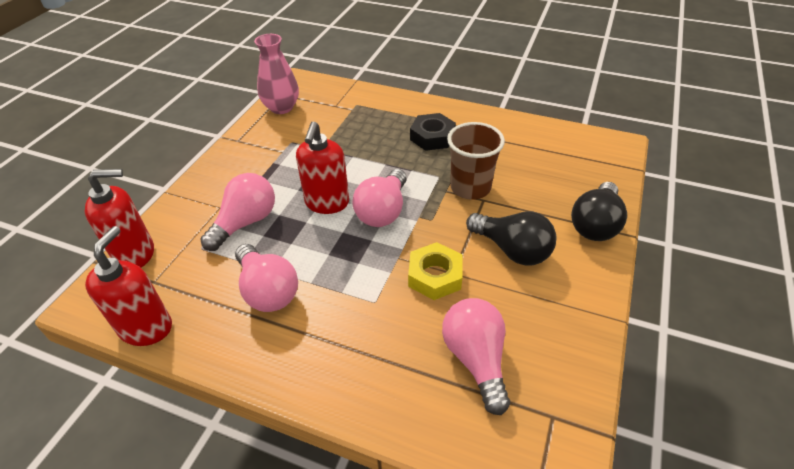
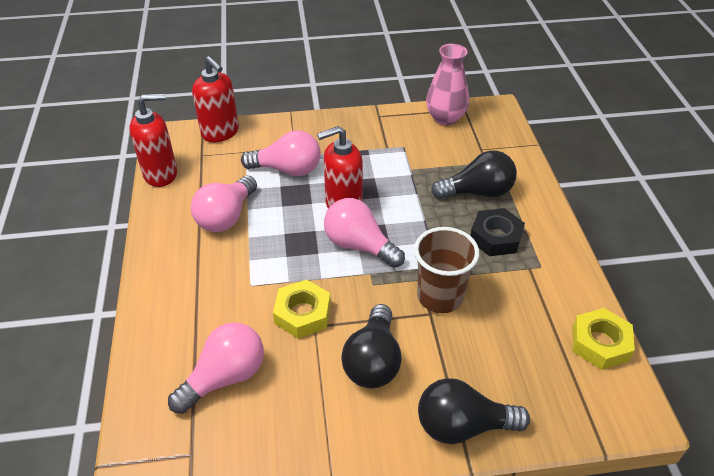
camera: 60 degrees right, 0 degrees up
pink light bulb [352,169,407,227] -> pink light bulb turned 45 degrees clockwise [324,198,405,268]
none -> black light bulb [431,150,517,199]
none -> yellow nut [573,308,635,370]

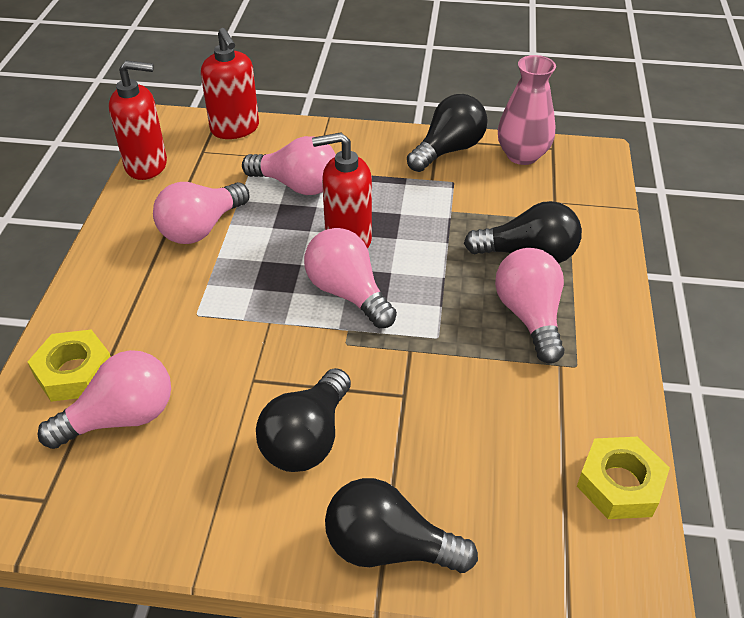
camera: 15 degrees right, 0 degrees up
yellow nut [273,279,331,339] -> yellow nut moved to [28,330,111,402]
brown cup [414,227,479,313] -> none
black nut [470,208,525,256] -> pink light bulb [495,248,564,364]
none -> black light bulb [407,94,487,172]

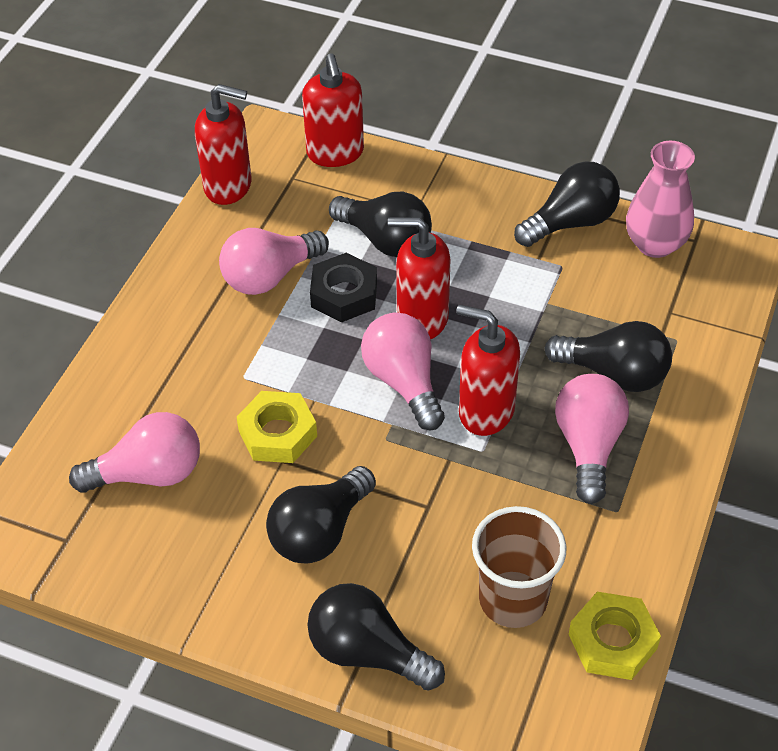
camera: 15 degrees right, 5 degrees up
yellow nut [28,330,111,402] -> yellow nut moved to [237,391,317,463]
pink light bulb [242,136,336,195] -> black light bulb [329,192,432,257]
none -> black nut [310,253,377,322]
none -> red soap dispenser [456,305,520,436]
none -> brown cup [472,506,566,628]

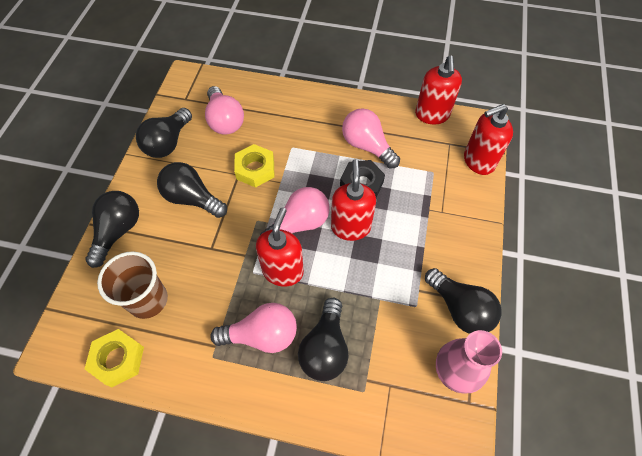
camera: 80 degrees right, 10 degrees up
black light bulb [329,192,432,257] -> black light bulb moved to [136,108,192,158]

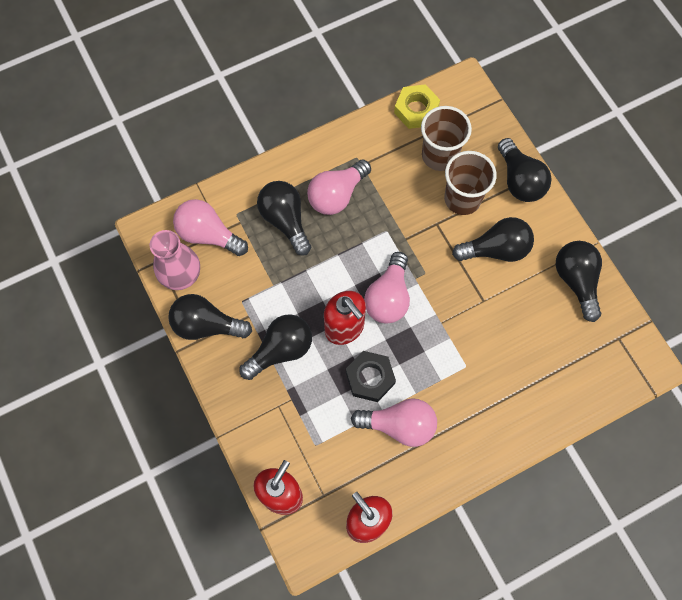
camera: 140 degrees right, 10 degrees up
pink light bulb [205,86,244,135] -> pink light bulb moved to [173,199,248,256]
yellow nut [234,144,274,188] -> none
red soap dispenser [256,207,304,287] -> none
none -> black light bulb [240,314,312,380]
none -> brown cup [444,151,497,215]

